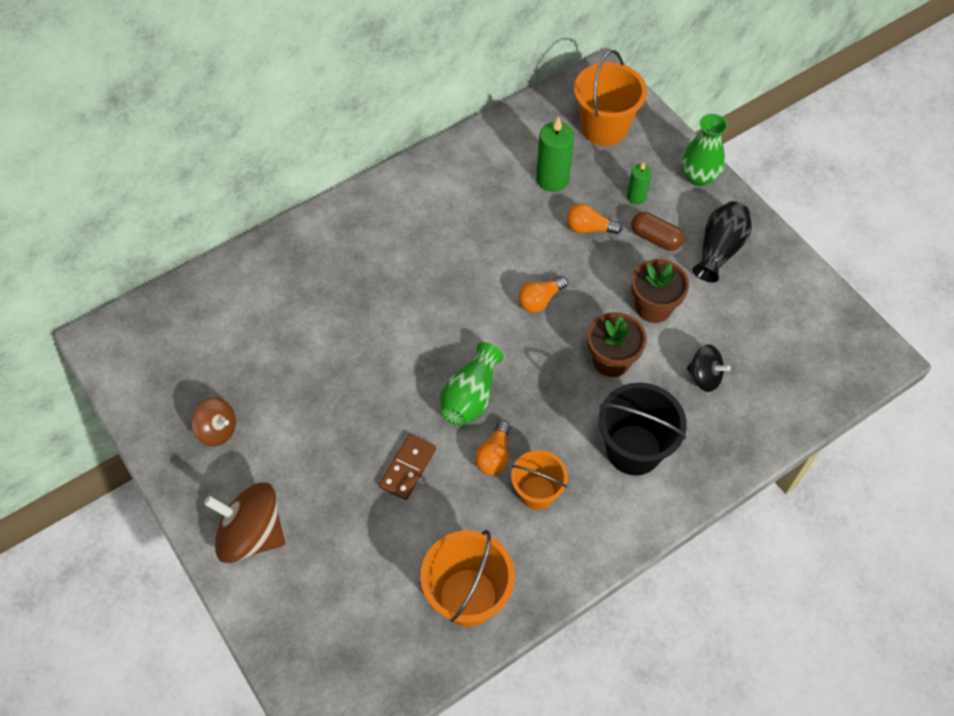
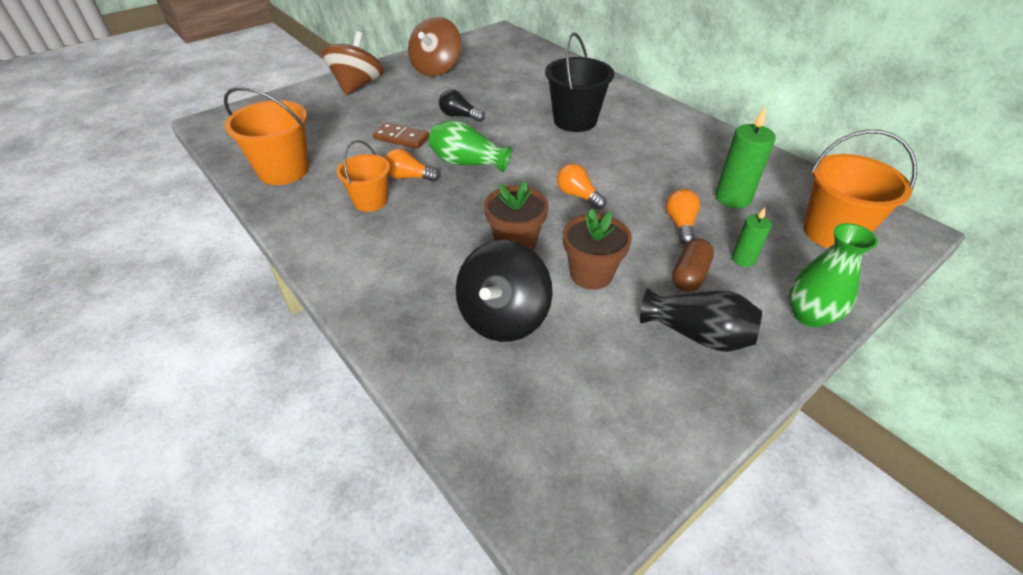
camera: 85 degrees right, 15 degrees down
brown spinning top [191,398,236,447] -> brown spinning top [408,17,461,76], size x1.72
black bucket [598,382,687,475] -> black bucket moved to [545,32,614,132]
black spinning top [687,344,731,392] -> black spinning top [456,240,553,342], size x1.72
none -> black light bulb [439,89,485,122]

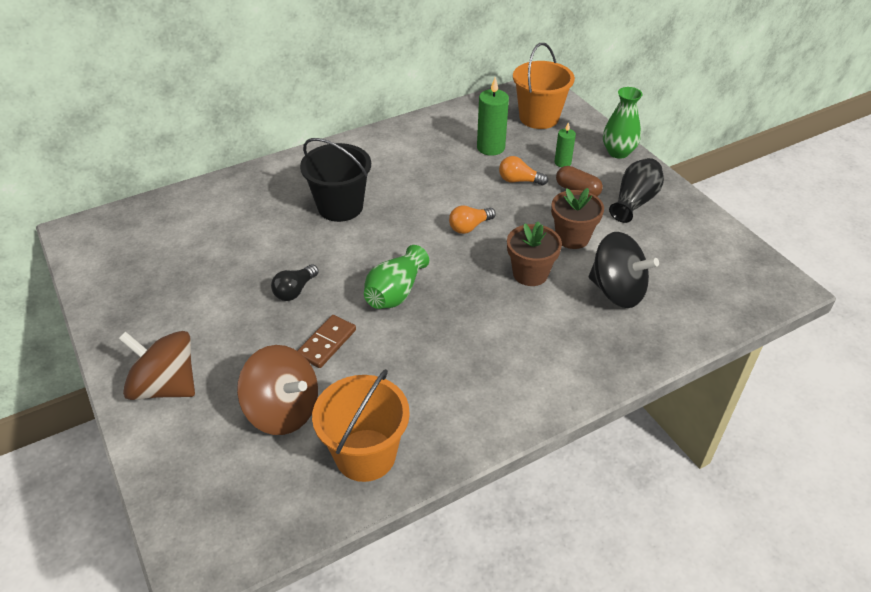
camera: 80 degrees left, 0 degrees up
orange bucket [336,140,390,212] -> none
orange light bulb [384,149,440,182] -> none
brown spinning top [408,17,461,76] -> brown spinning top moved to [237,345,318,435]

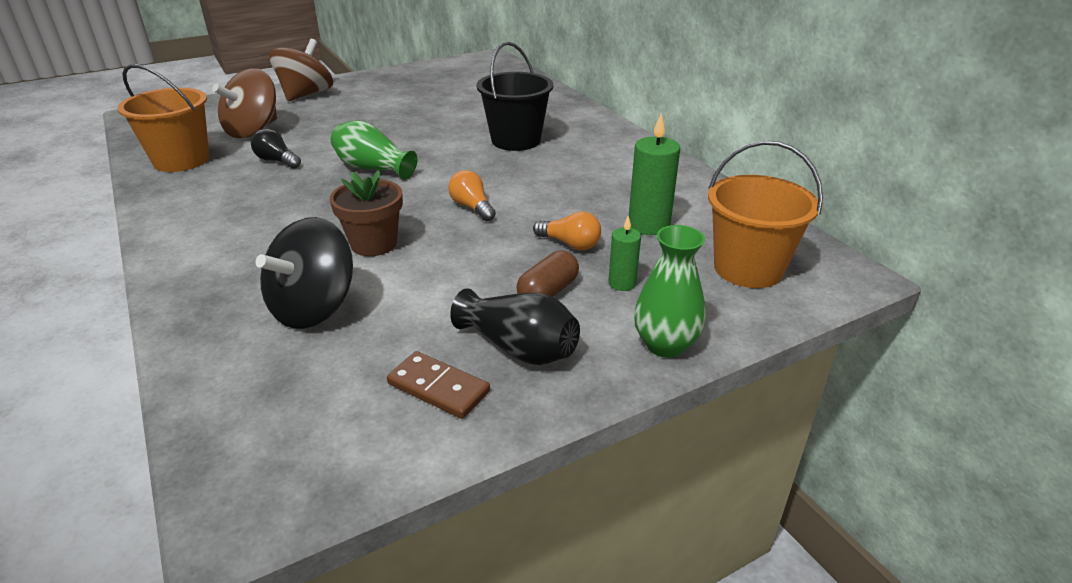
camera: 90 degrees right, 10 degrees down
black light bulb [271,264,319,301] -> black light bulb moved to [251,129,301,169]
brown domino [297,315,356,368] -> brown domino moved to [387,351,490,419]
orange light bulb [499,156,548,186] -> orange light bulb turned 105 degrees clockwise [533,211,601,250]
brown flower pot [551,188,604,249] -> none

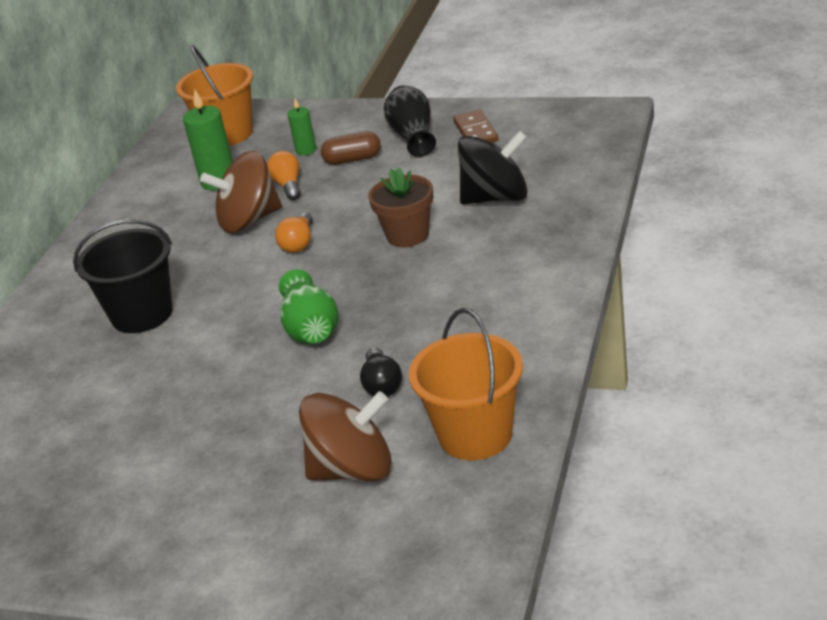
camera: 130 degrees left, 0 degrees up
brown spinning top [269,39,333,101] -> brown spinning top moved to [200,151,282,233]
green vase [634,225,706,358] -> none

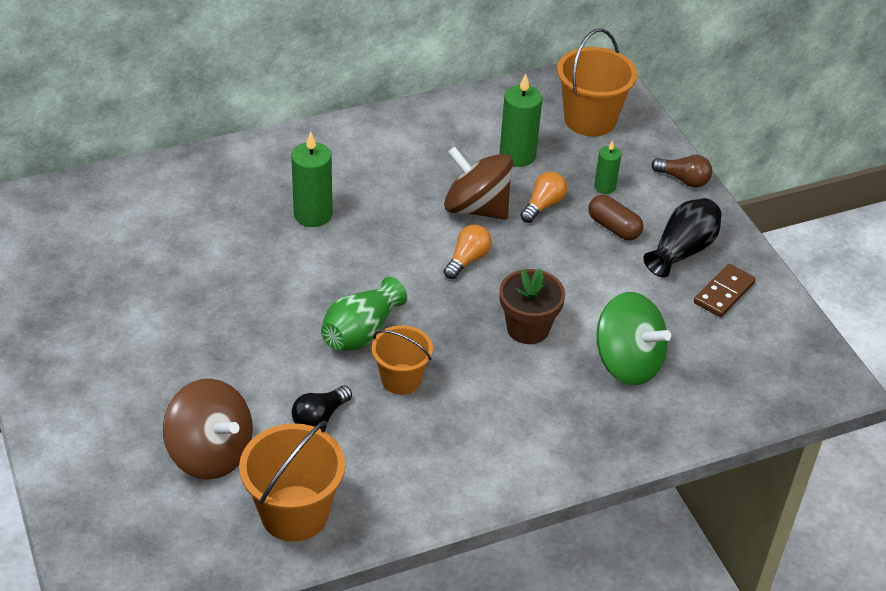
camera: 45 degrees right, 10 degrees up
black bucket [73,219,173,333] -> green candle [291,131,332,227]
orange light bulb [275,212,313,253] -> orange light bulb turned 150 degrees clockwise [444,224,492,279]
black spinning top [458,131,528,204] -> green spinning top [596,292,671,385]
none -> orange bucket [372,325,433,395]
none -> brown light bulb [651,155,712,188]

